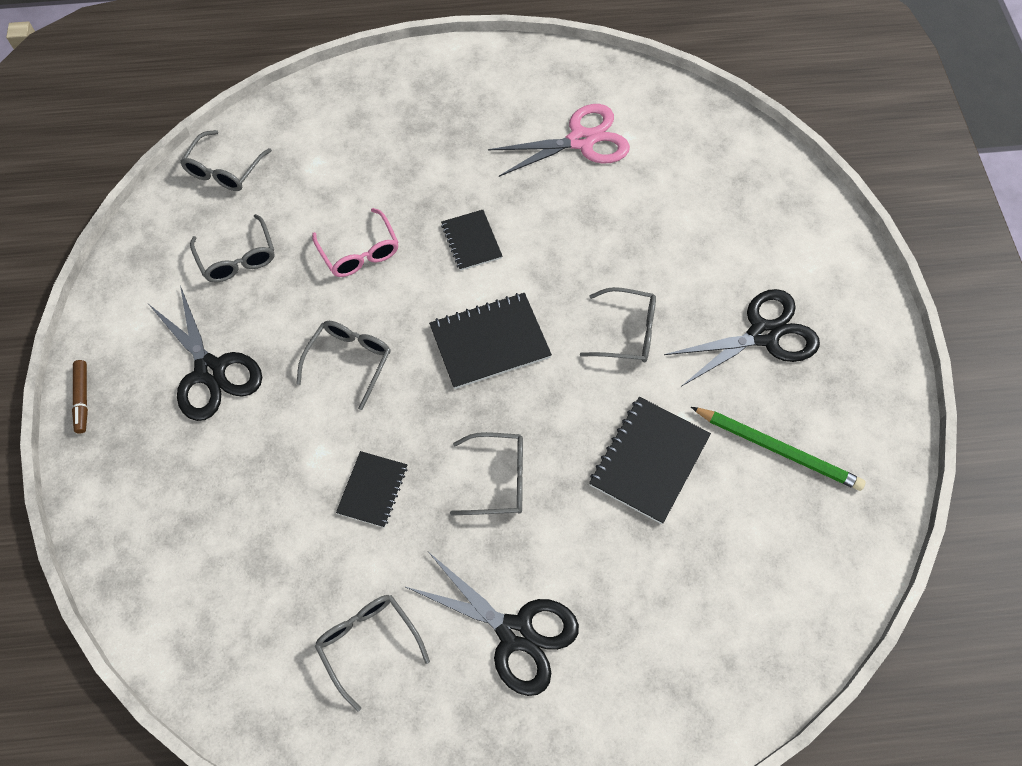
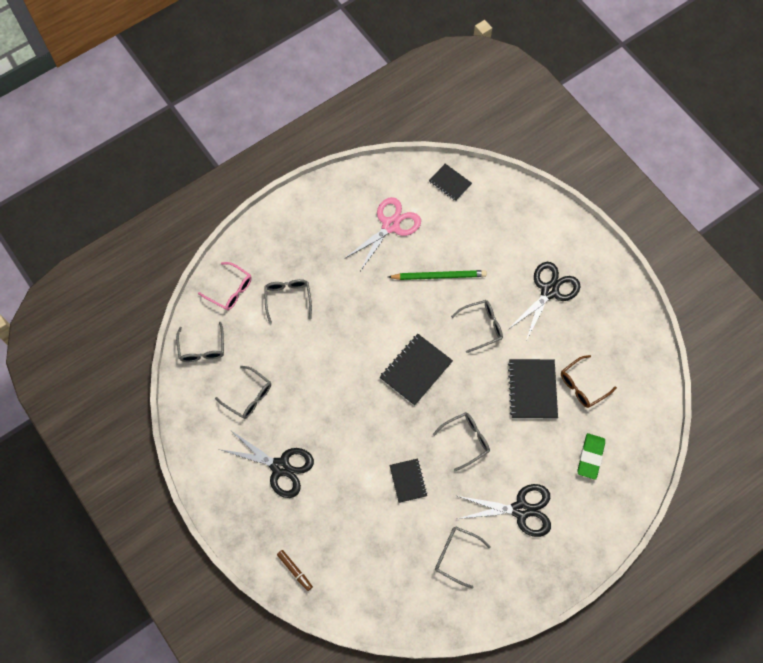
camera: 30 degrees left, 5 degrees up
brown marker [72,360,88,433] -> brown marker moved to [277,550,313,591]
grey glasses [296,321,390,410] -> grey glasses moved to [264,279,312,324]
pink glasses [312,208,399,277] -> pink glasses moved to [198,262,252,310]
black notebook [441,210,502,271] -> black notebook moved to [429,164,472,201]
green pencil [691,407,866,491] -> green pencil moved to [388,270,487,280]
none -> brown glasses [561,355,617,408]
none -> green eraser [578,433,605,480]

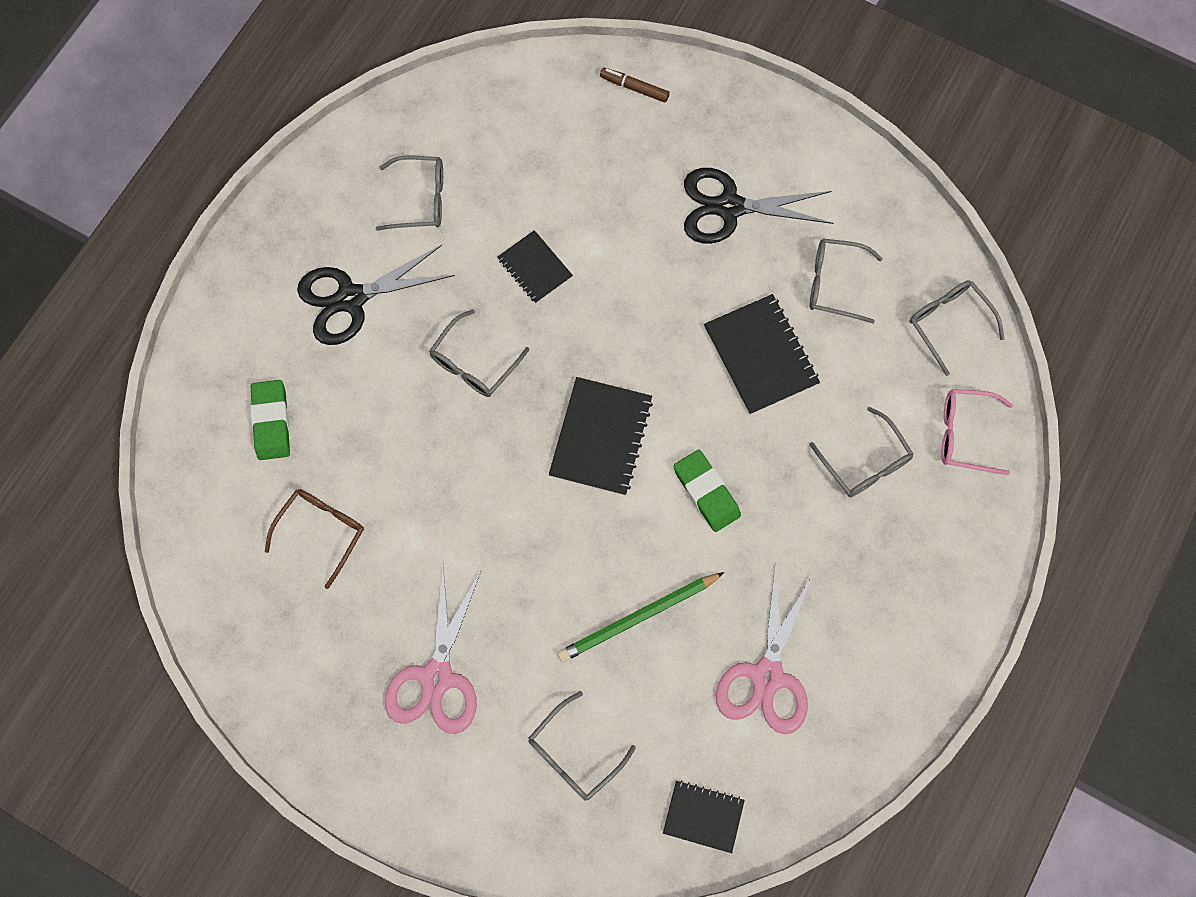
camera: 155 degrees right, 5 degrees up
grey glasses [451,300,503,353] -> grey glasses moved to [528,691,636,800]
black notebook [508,359,558,419] -> black notebook moved to [704,294,820,415]
black scissors [509,262,580,341] -> pink scissors [385,567,481,734]
none -> green eraser [673,450,741,532]

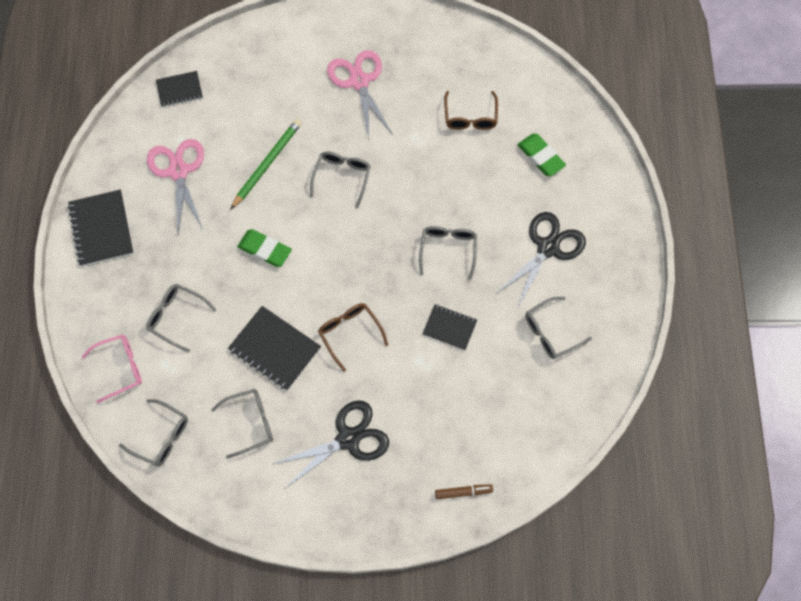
camera: 150 degrees right, 5 degrees down
grey glasses [528,691,636,800] -> grey glasses moved to [310,151,371,209]
black notebook [549,377,653,495] -> black notebook moved to [68,189,134,266]
none -> brown glasses [318,303,388,372]

